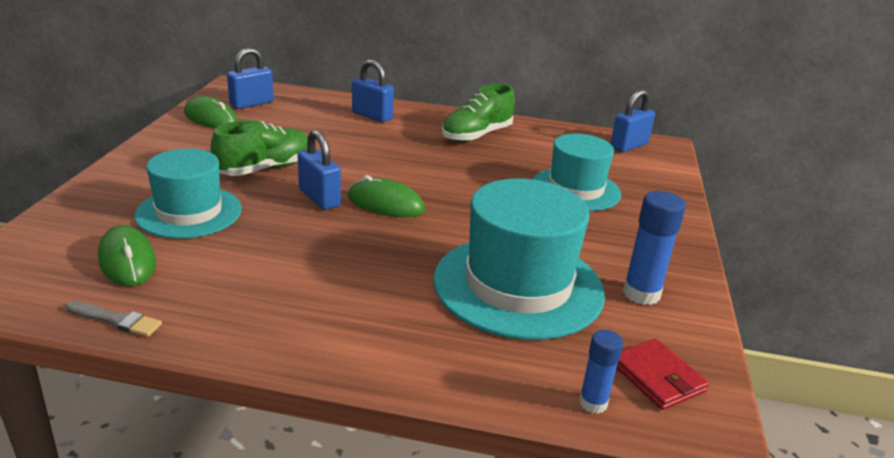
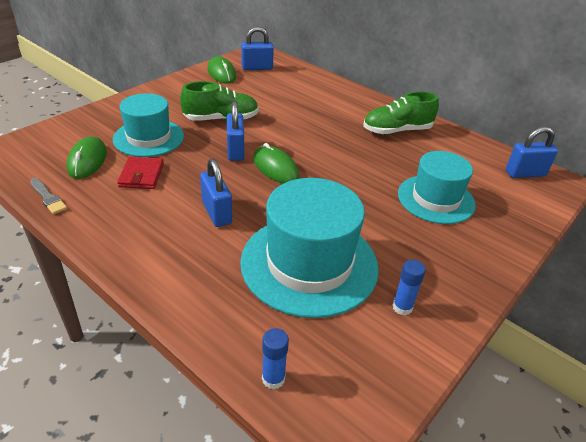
camera: 30 degrees right, 10 degrees up
blue padlock [352,60,394,122] -> blue padlock moved to [200,159,232,227]
red wallet [616,339,709,410] -> red wallet moved to [117,157,164,189]
blue glue stick [623,191,686,305] -> blue glue stick [392,260,426,316], size x0.62

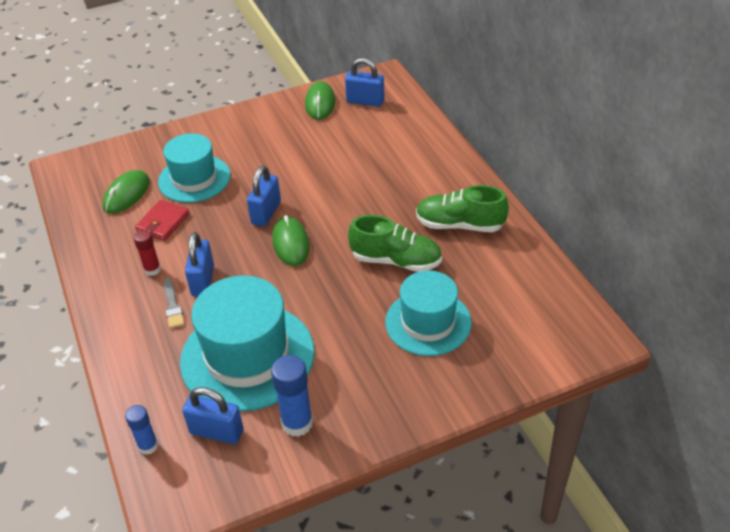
camera: 30 degrees right, 5 degrees up
grey brush [30,178,67,215] -> grey brush moved to [163,278,184,329]
green shoe [180,81,259,121] -> green shoe moved to [348,215,442,272]
blue glue stick [392,260,426,316] -> blue glue stick [271,355,313,437], size x1.60
blue padlock [506,127,558,178] -> blue padlock moved to [182,387,244,444]
none -> red glue stick [134,230,161,276]

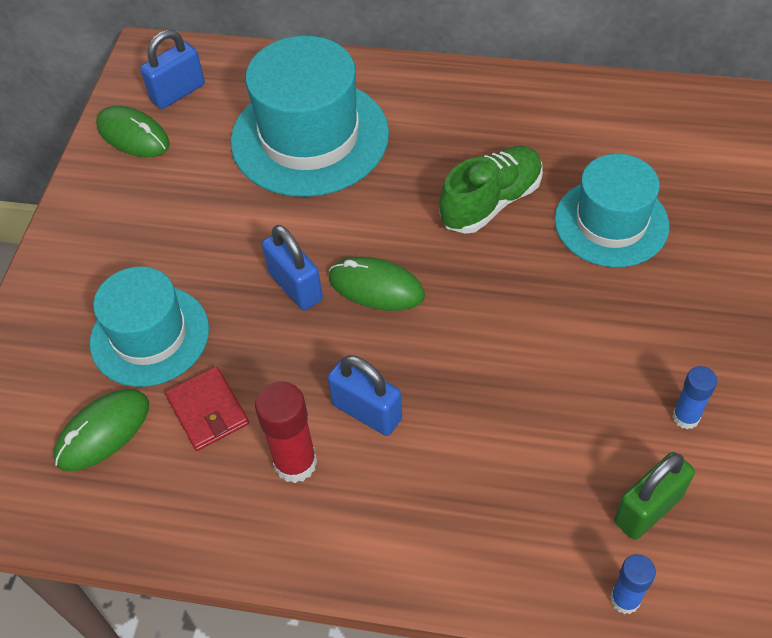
camera: 55 degrees left, 10 degrees up
green mouse [102,170,150,214] -> green mouse turned 75 degrees clockwise [54,389,149,471]
red glue stick [134,230,161,276] -> red glue stick [255,381,317,483], size x1.60
grey brush [163,278,184,329] -> none
turquoise hat [180,275,315,412] -> turquoise hat moved to [231,36,389,197]
blue padlock [182,387,244,444] -> green padlock [614,452,695,540]
blue glue stick [271,355,313,437] -> blue glue stick [672,366,717,429], size x0.62
green shoe [416,185,509,232] -> none

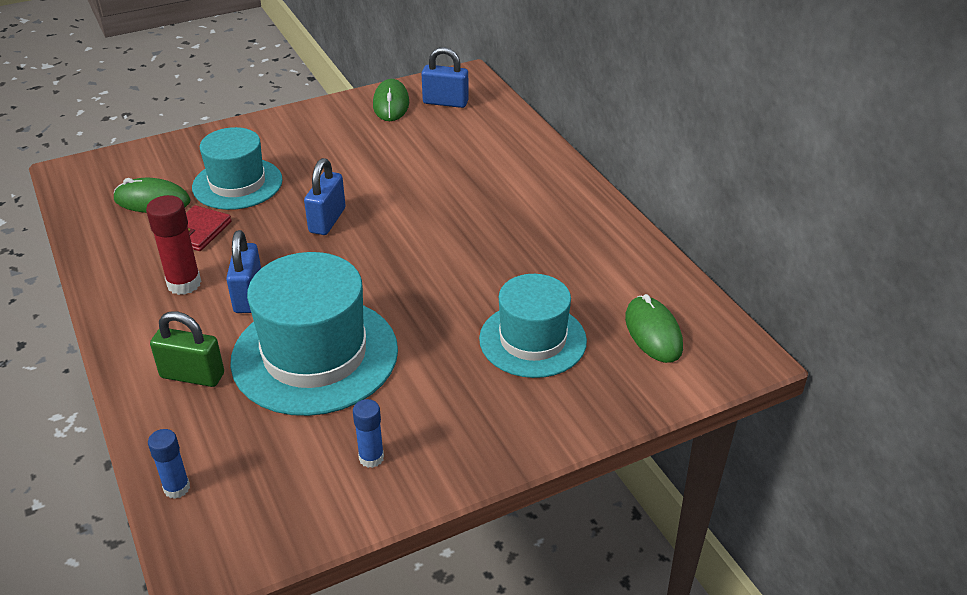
camera: 50 degrees right, 15 degrees down
turquoise hat [231,36,389,197] -> turquoise hat moved to [230,252,398,416]
green mouse [329,257,425,311] -> green mouse moved to [625,294,683,363]
green shoe [439,146,543,234] -> none
green padlock [614,452,695,540] -> green padlock moved to [150,312,224,387]

